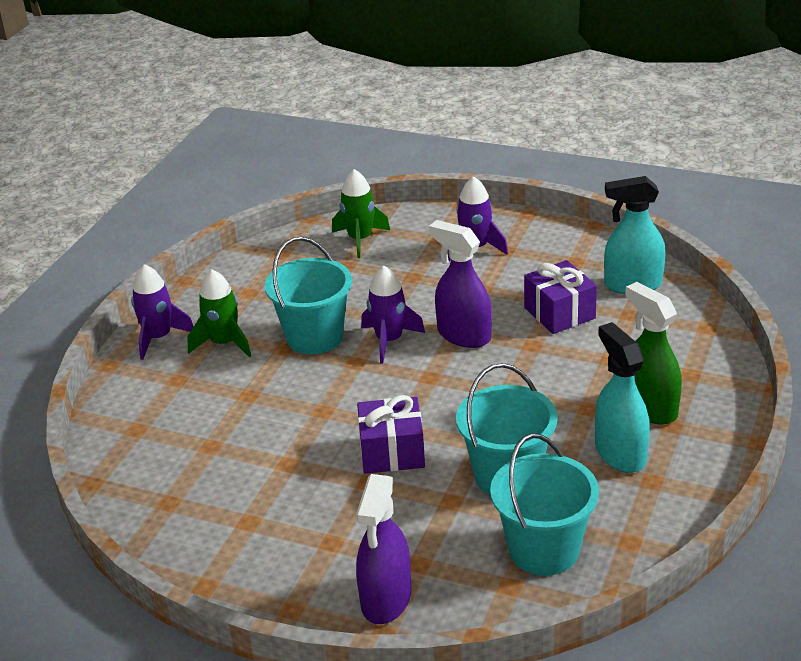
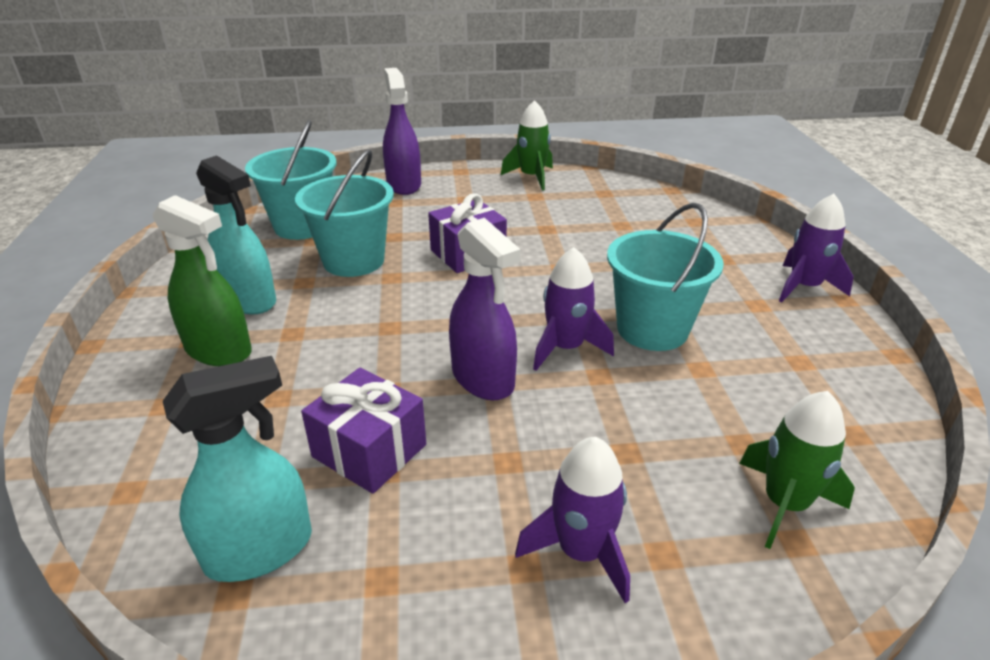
camera: 150 degrees right, 0 degrees up
green rocket [188,270,251,357] -> green rocket moved to [501,100,553,190]
purple spray bottle [429,220,492,348] -> purple spray bottle turned 45 degrees clockwise [449,218,520,400]

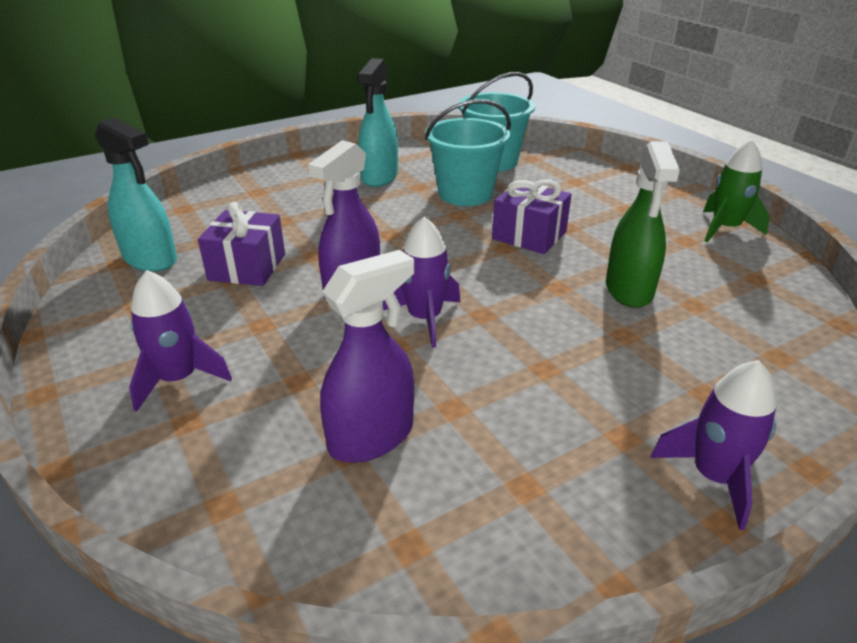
camera: 65 degrees right, 0 degrees up
green spray bottle [153,195,252,366] -> green spray bottle moved to [606,141,680,308]
purple spray bottle [383,68,421,195] -> purple spray bottle moved to [320,250,414,463]
turquoise bucket [607,203,724,351] -> none
green rocket [739,391,855,549] -> none

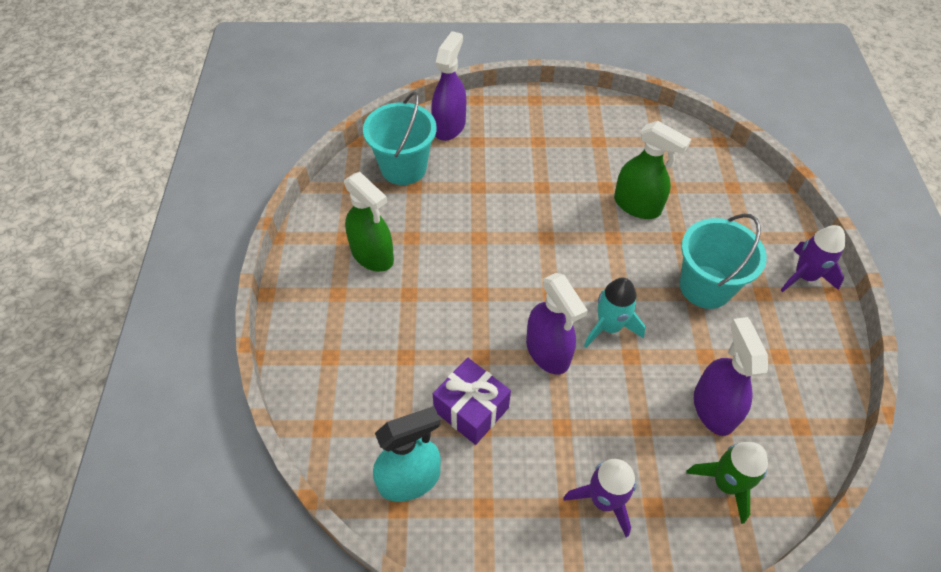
camera: 60 degrees left, 20 degrees up
turquoise spray bottle [357,58,398,187] -> green spray bottle [344,172,394,272]
purple rocket [383,216,460,348] -> turquoise rocket [584,278,646,347]
turquoise bucket [425,99,511,206] -> turquoise bucket moved to [680,214,767,309]
purple gift [492,180,572,254] -> none
green rocket [703,139,770,242] -> green rocket moved to [686,442,768,524]
none -> purple spray bottle [431,31,466,141]

